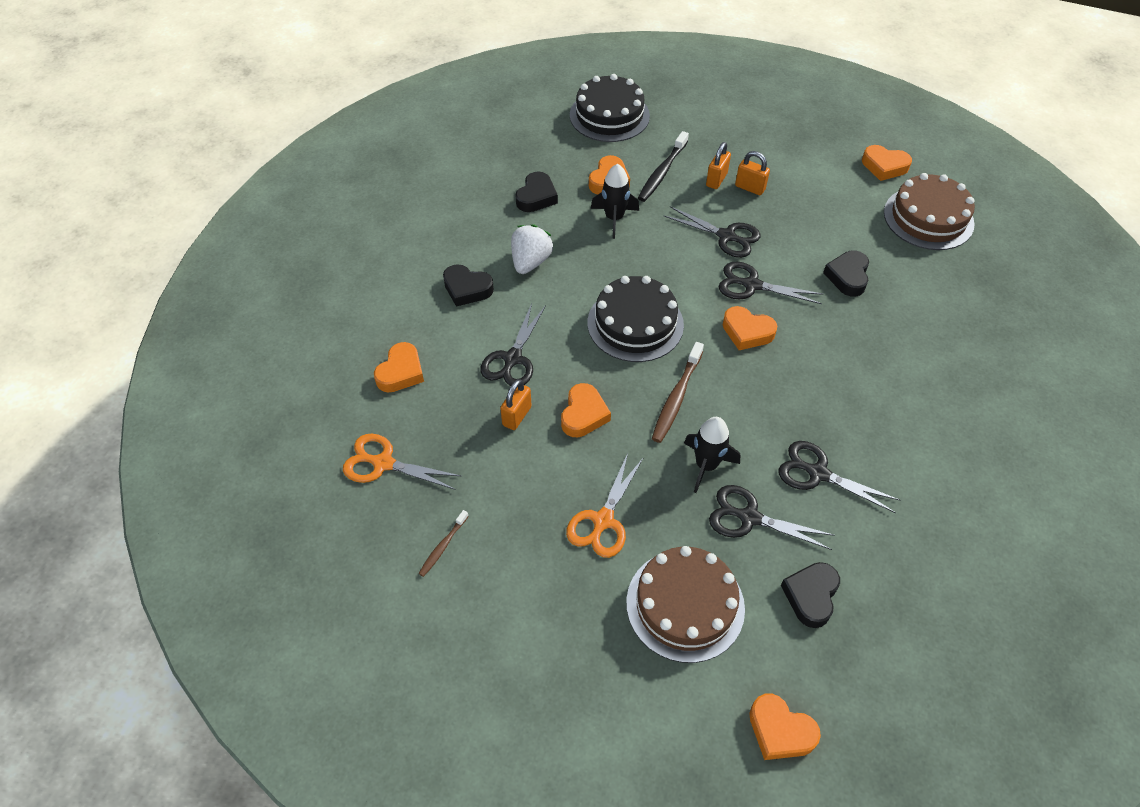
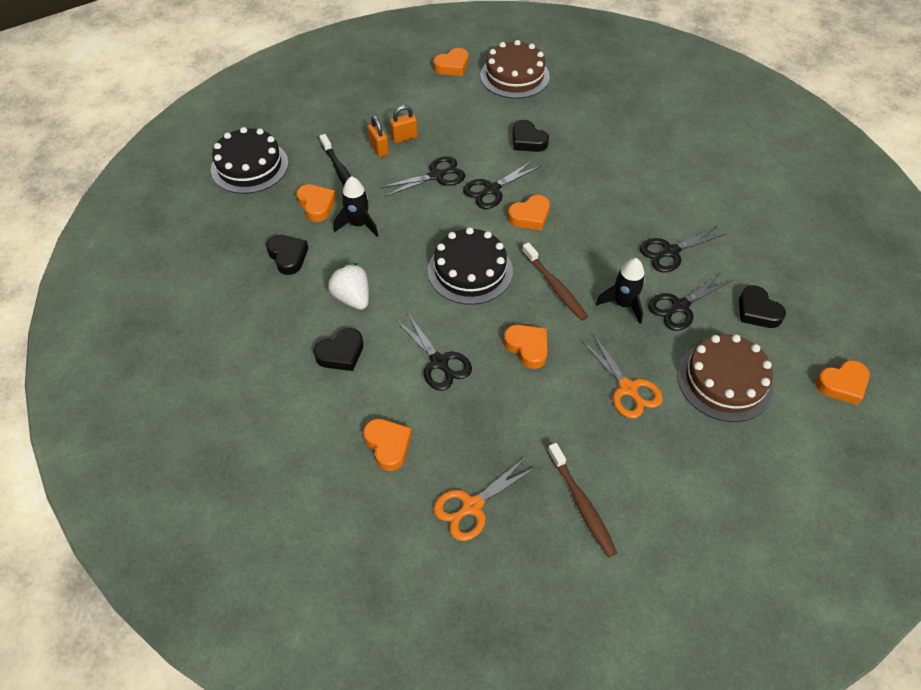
camera: 55 degrees left, 0 degrees up
brown toothbrush [418,510,468,577] -> brown toothbrush [547,443,617,557], size x1.75
orange padlock [500,379,532,430] -> none

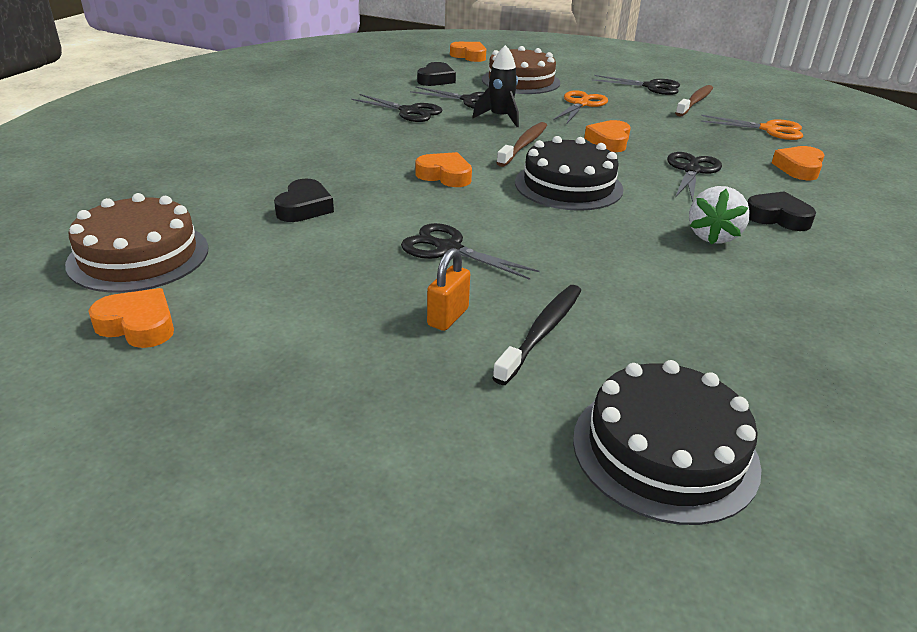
camera: 125 degrees left, 20 degrees down
black heart [266,235,308,275] -> none
orange heart [296,184,336,222] -> none
black rocket [334,176,379,237] -> none
orange padlock [390,105,418,143] -> none
black scissors [463,160,541,209] -> black scissors moved to [592,75,680,95]

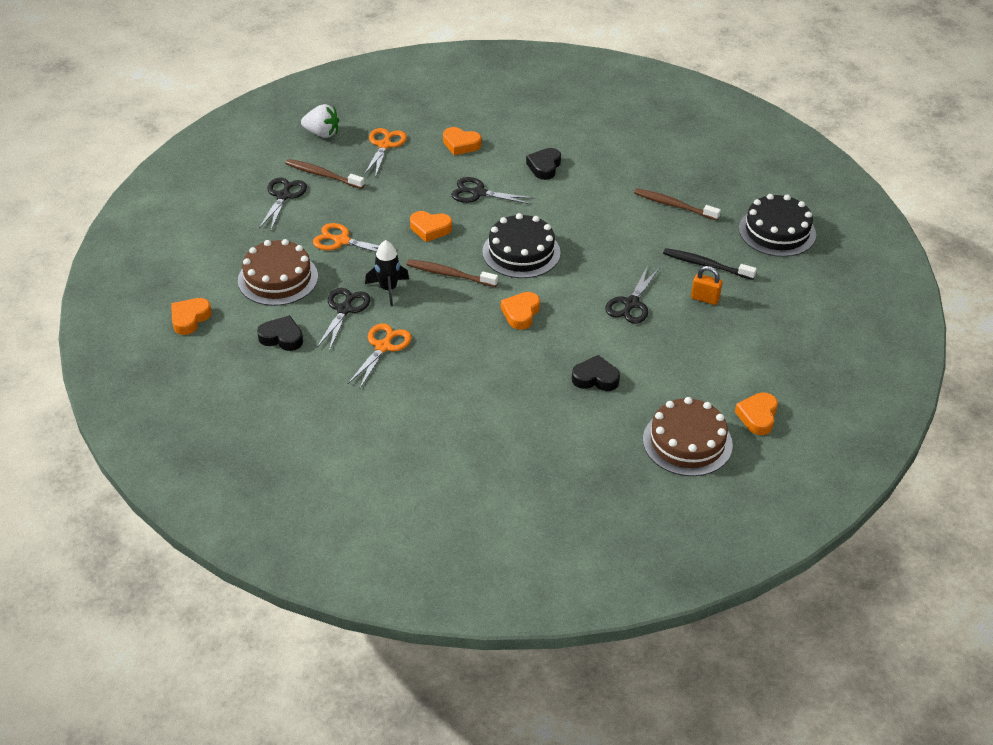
camera: 95 degrees left, 10 degrees up
black scissors [351,94,443,122] -> orange scissors [348,323,412,388]
white strawberry [689,186,750,245] -> white strawberry moved to [301,104,339,138]
none -> brown toothbrush [634,188,721,221]

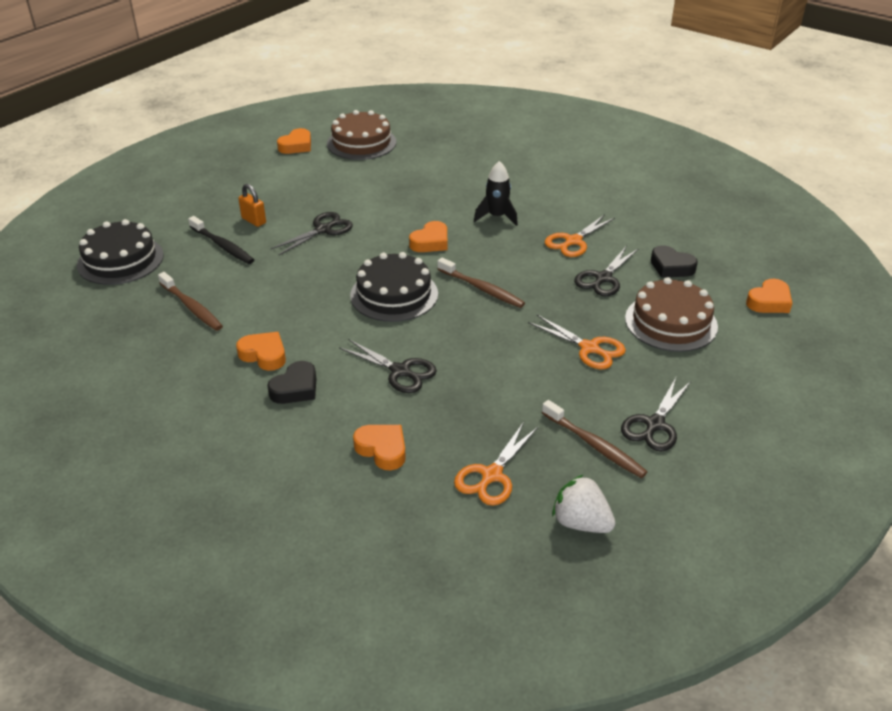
camera: 160 degrees left, 5 degrees down
black rocket [365,240,409,306] -> black rocket moved to [474,161,518,226]
orange heart [410,211,452,242] -> orange heart moved to [236,332,286,371]
black heart [572,355,620,391] -> none

